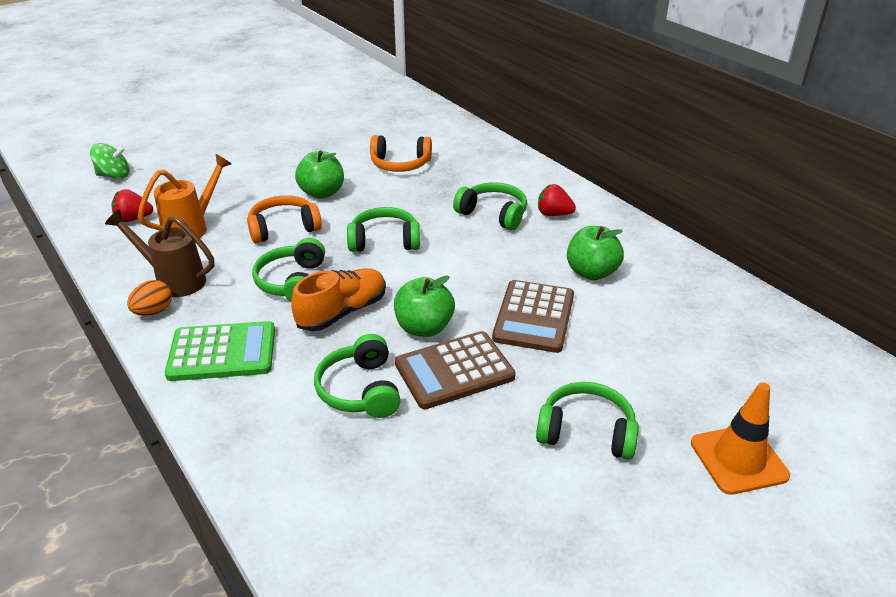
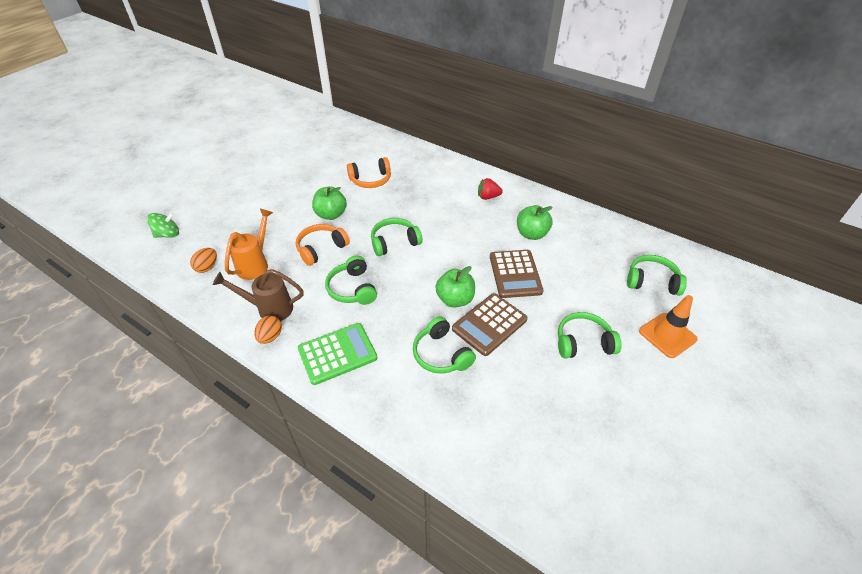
camera: 20 degrees left, 10 degrees up
red strawberry [111,189,153,222] -> orange egg [190,248,217,273]
orange shoe [291,268,386,331] -> none
green headphones [453,182,527,230] -> green headphones moved to [627,255,687,296]

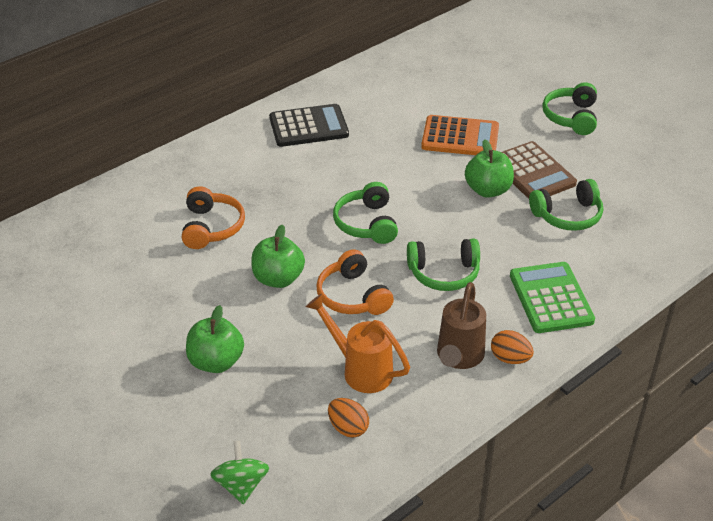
camera: 75 degrees left, 5 degrees down
red strawberry [478,178,503,200] -> black calculator [269,104,349,147]
brown calculator [490,250,544,298] -> orange calculator [421,115,499,155]
green apple [517,205,553,240] -> green apple moved to [186,305,244,373]
green headphones [627,255,687,296] -> none
orange traffic cone [639,295,698,358] -> none

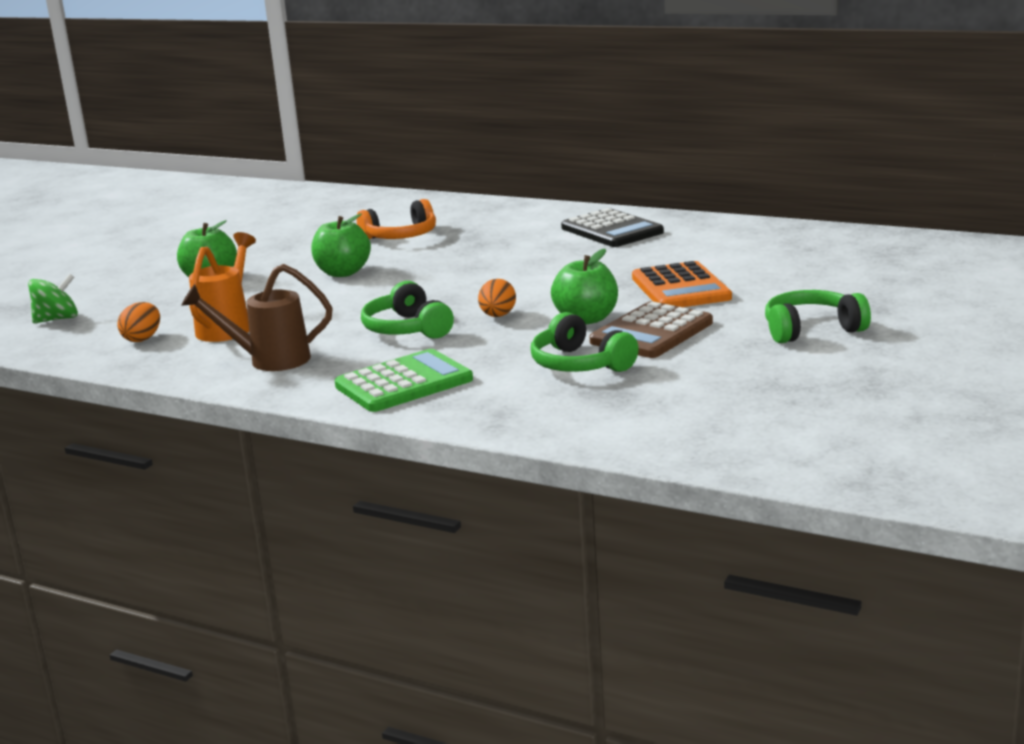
camera: 70 degrees right, 20 degrees down
orange headphones [317,249,394,315] -> none
green headphones [333,182,398,244] -> none
orange egg [491,330,534,364] -> orange egg moved to [478,279,516,317]

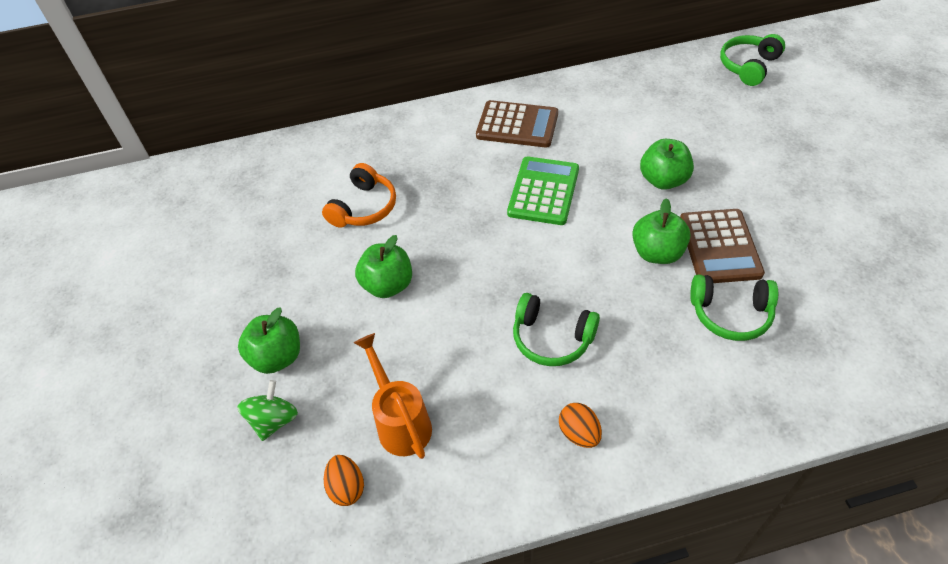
camera: 40 degrees left, 30 degrees up
green spinning top [28,273,78,323] -> green spinning top moved to [238,380,298,441]
brown watering can [181,264,333,371] -> none
green calculator [335,349,473,412] -> green calculator moved to [507,156,579,225]
orange egg [478,279,516,317] -> orange egg moved to [559,403,602,448]
black calculator [561,208,664,247] -> brown calculator [476,100,558,148]
orange calculator [632,261,732,307] -> green apple [640,139,694,190]
green headphones [765,290,871,343] -> green headphones moved to [720,34,785,86]

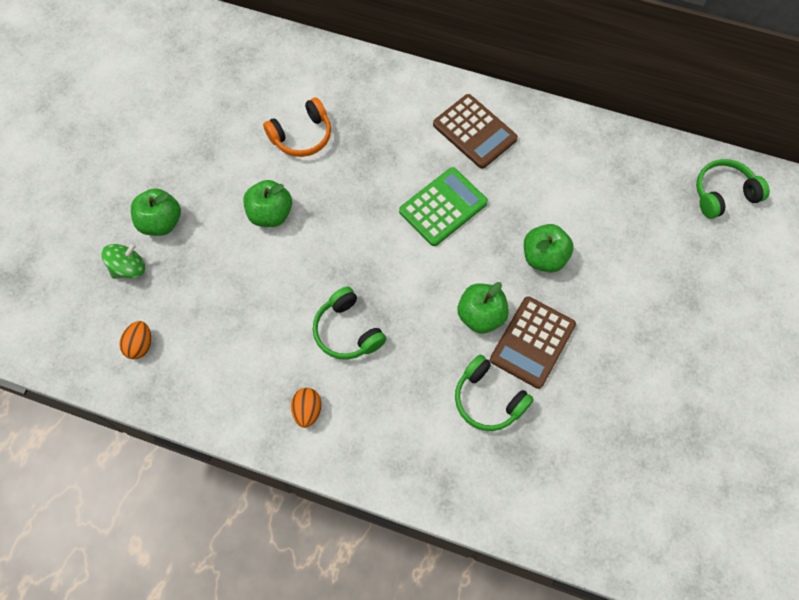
camera: 30 degrees right, 15 degrees up
orange watering can [354,333,432,459] -> none

